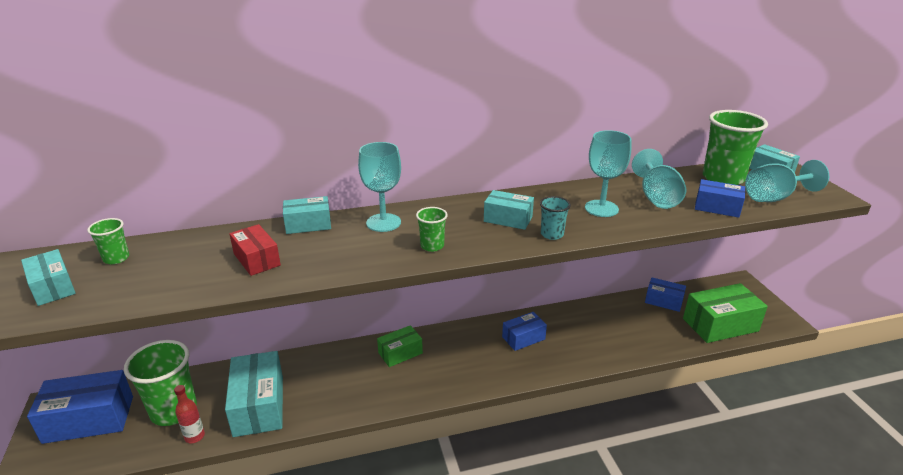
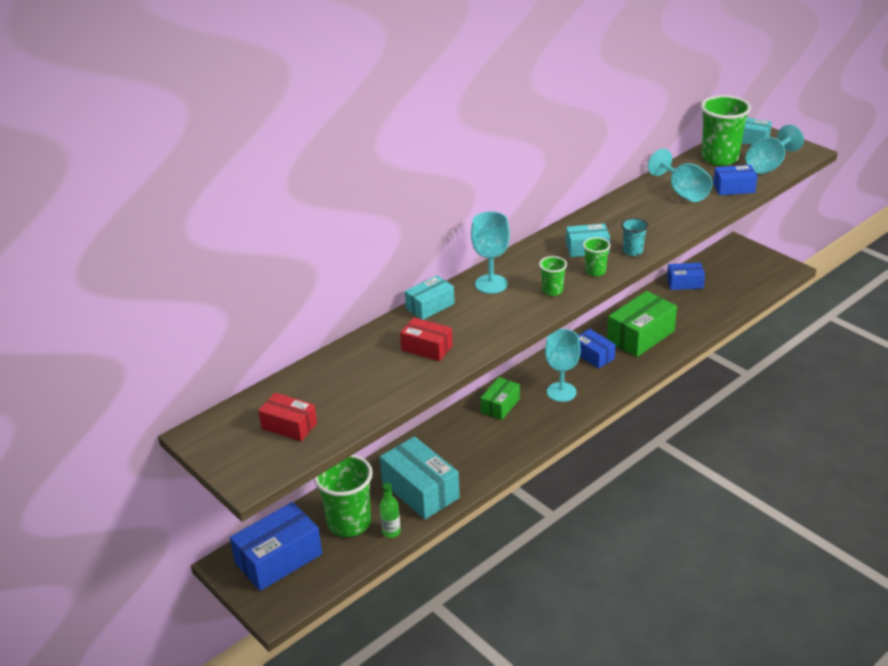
camera: 25 degrees left, 5 degrees up
turquoise box [21,249,76,306] -> red box [258,393,317,441]
green cup [87,218,130,264] -> green cup moved to [583,237,610,276]
red bottle [174,385,205,443] -> green bottle [380,483,401,538]
blue box [502,312,547,351] -> blue box turned 75 degrees counterclockwise [578,329,615,368]
turquoise goblet [585,130,631,217] -> turquoise goblet moved to [545,329,580,402]
green box [683,283,768,343] -> green box moved to [607,291,677,357]

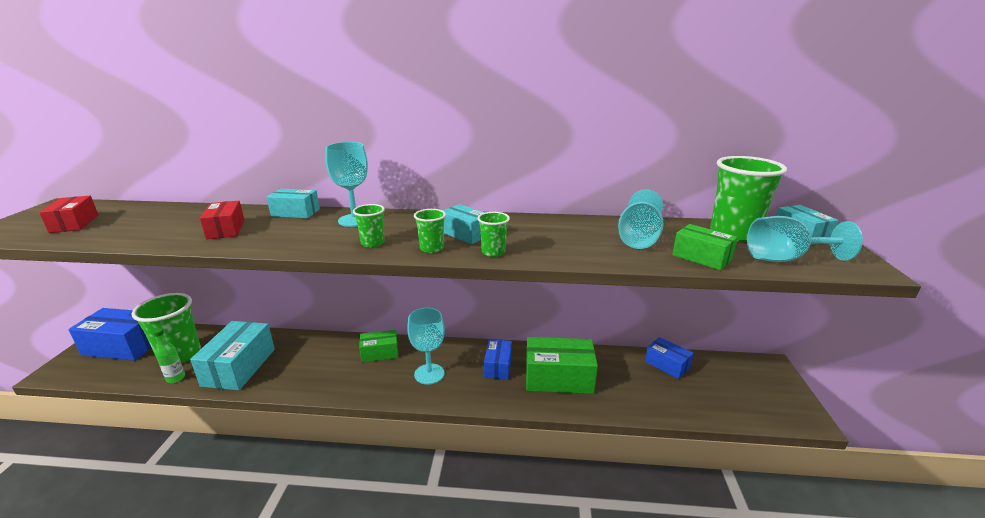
camera: 45 degrees right, 10 degrees down
turquoise cup [621,218,648,256] -> green cup [477,212,510,257]
blue box [713,165,758,195] -> green box [672,224,738,270]

